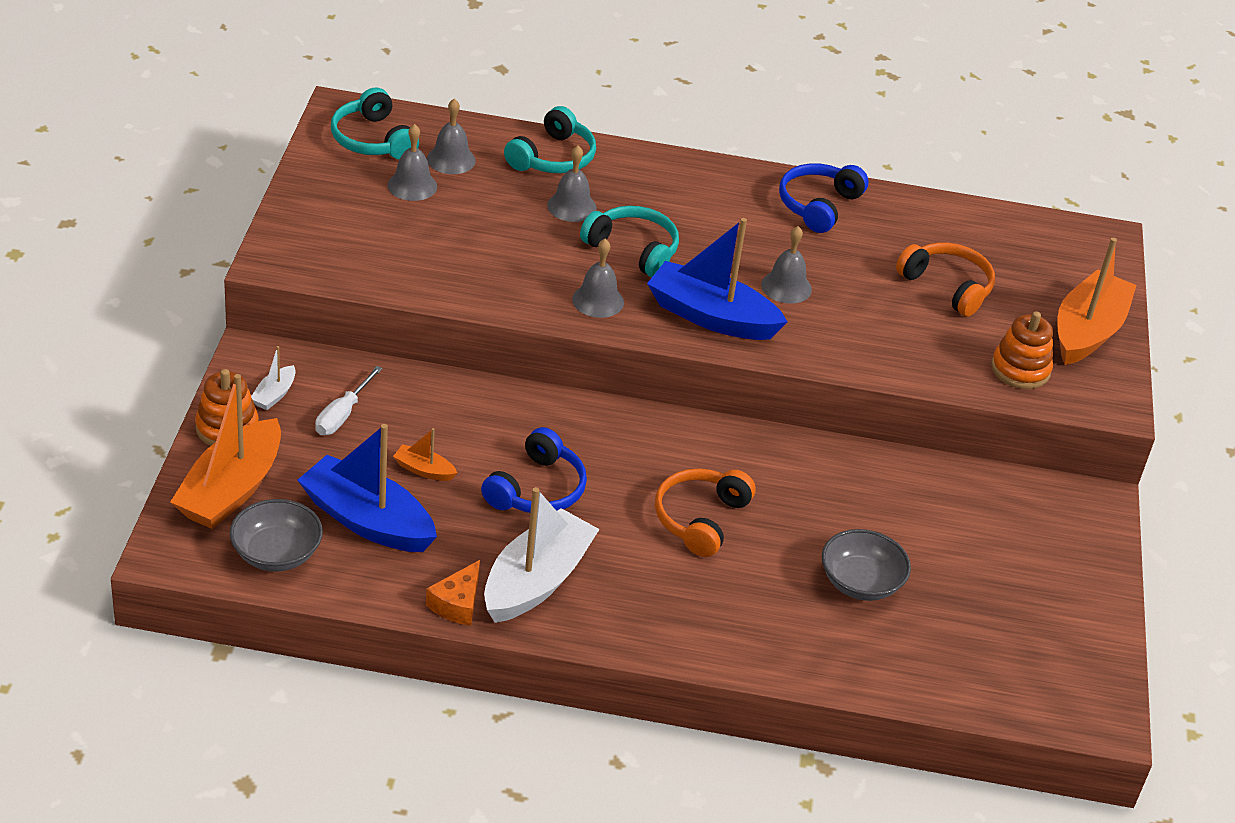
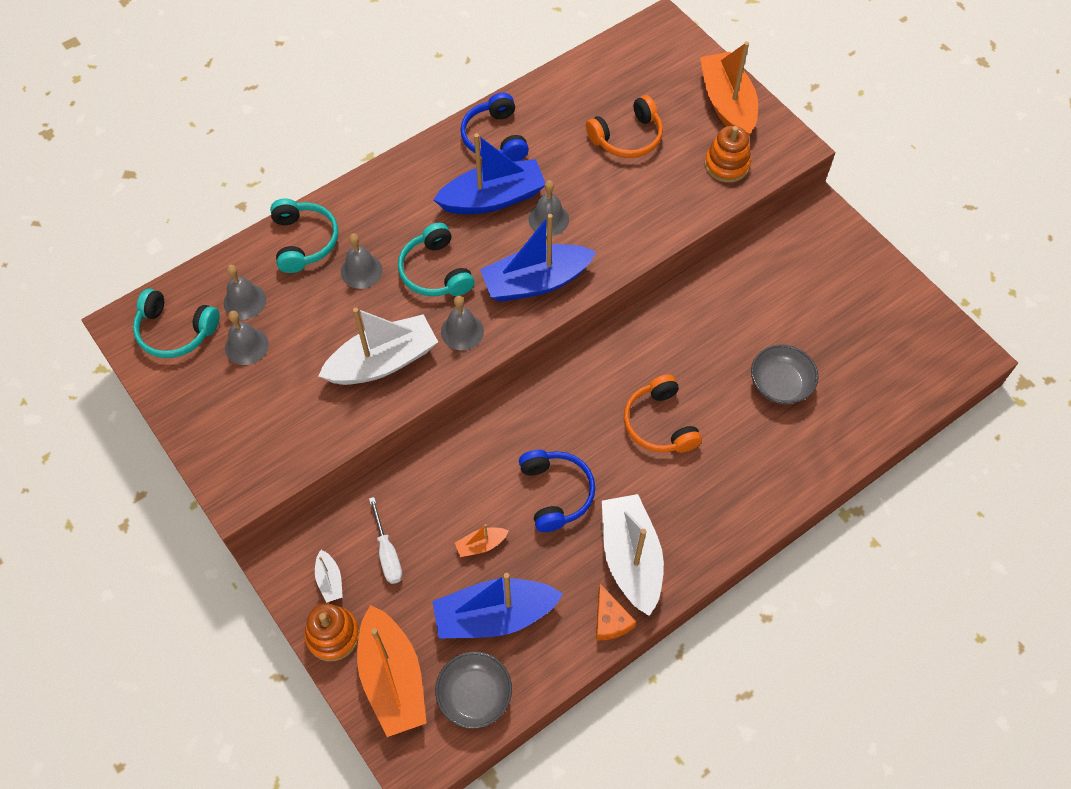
camera: 40 degrees left, 20 degrees up
turquoise headphones [580,206,679,277] -> turquoise headphones turned 105 degrees counterclockwise [398,223,475,296]
orange headphones [896,242,995,317] -> orange headphones turned 150 degrees clockwise [586,95,663,158]
none -> white boat [318,307,438,385]
none -> blue boat [433,133,546,214]

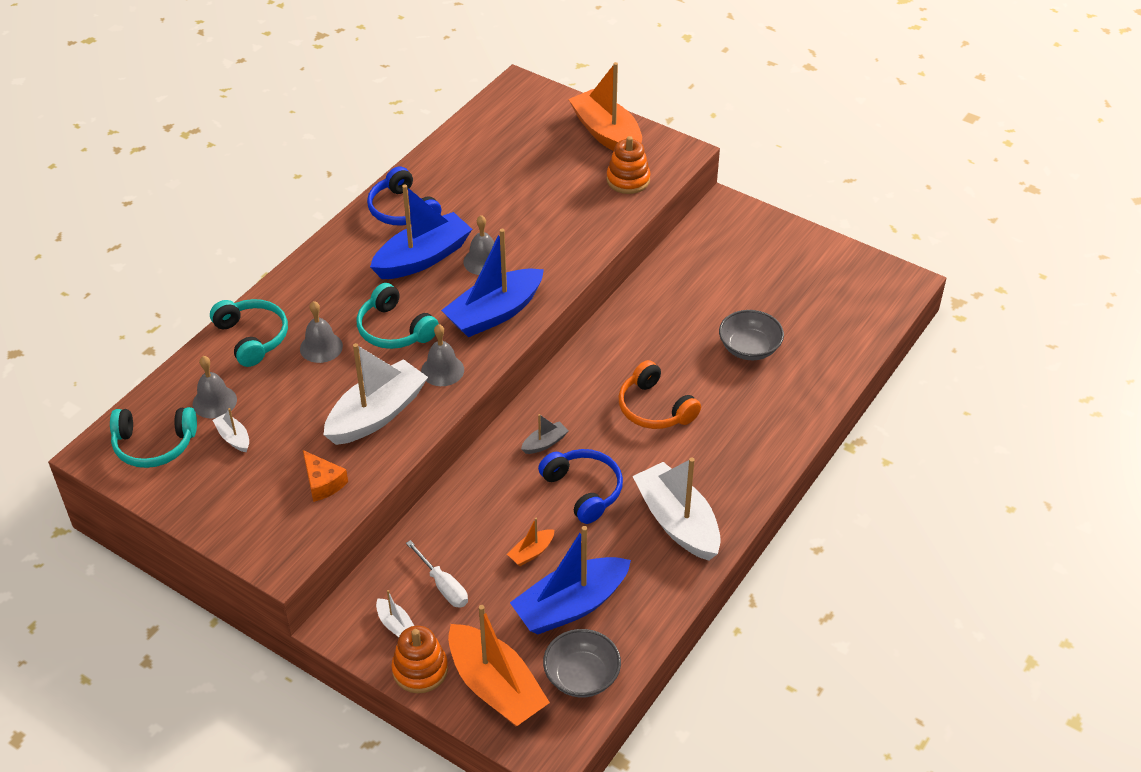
camera: 20 degrees left, 15 degrees down
grey bell [225,311,269,365] -> white boat [213,408,249,452]
orange headphones [586,95,663,158] -> none
orange cheese [596,584,636,640] -> orange cheese moved to [303,450,348,502]
none -> grey boat [521,414,568,454]

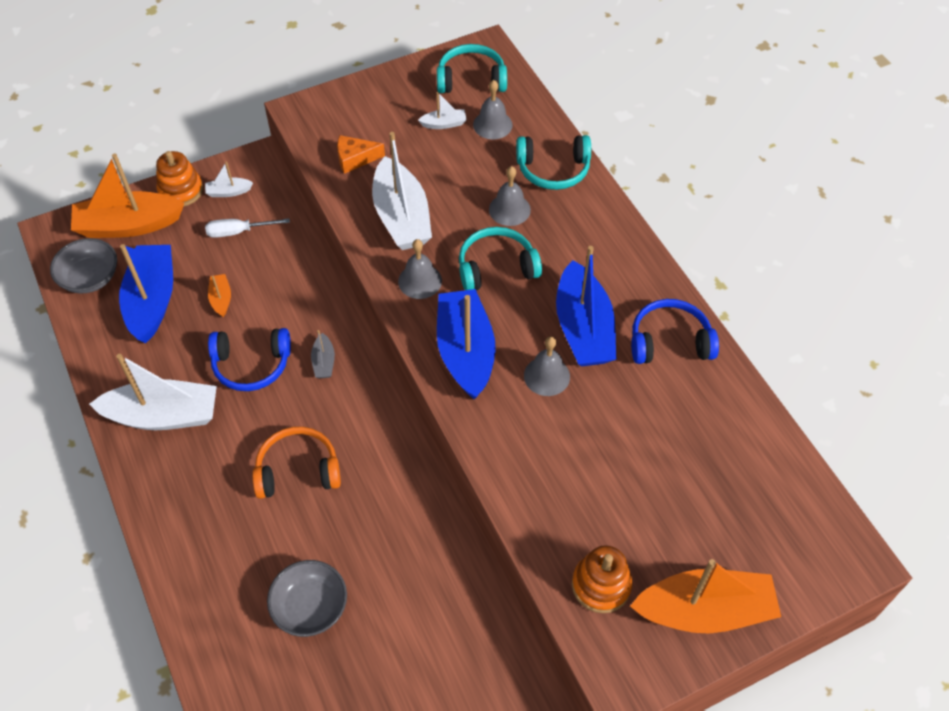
camera: 120 degrees right, 10 degrees up
turquoise headphones [110,407,197,468] -> turquoise headphones turned 60 degrees clockwise [437,44,507,93]

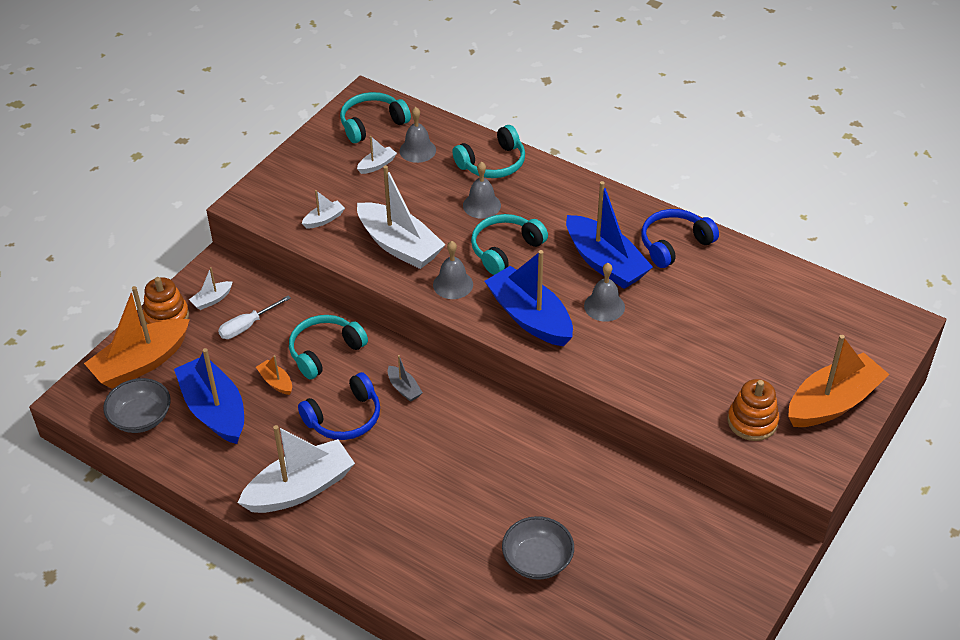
camera: 30 degrees left, 10 degrees down
orange headphones [252,427,341,499] -> none
orange cheese [337,135,385,174] -> white boat [302,190,345,228]
none -> turquoise headphones [289,315,368,380]

